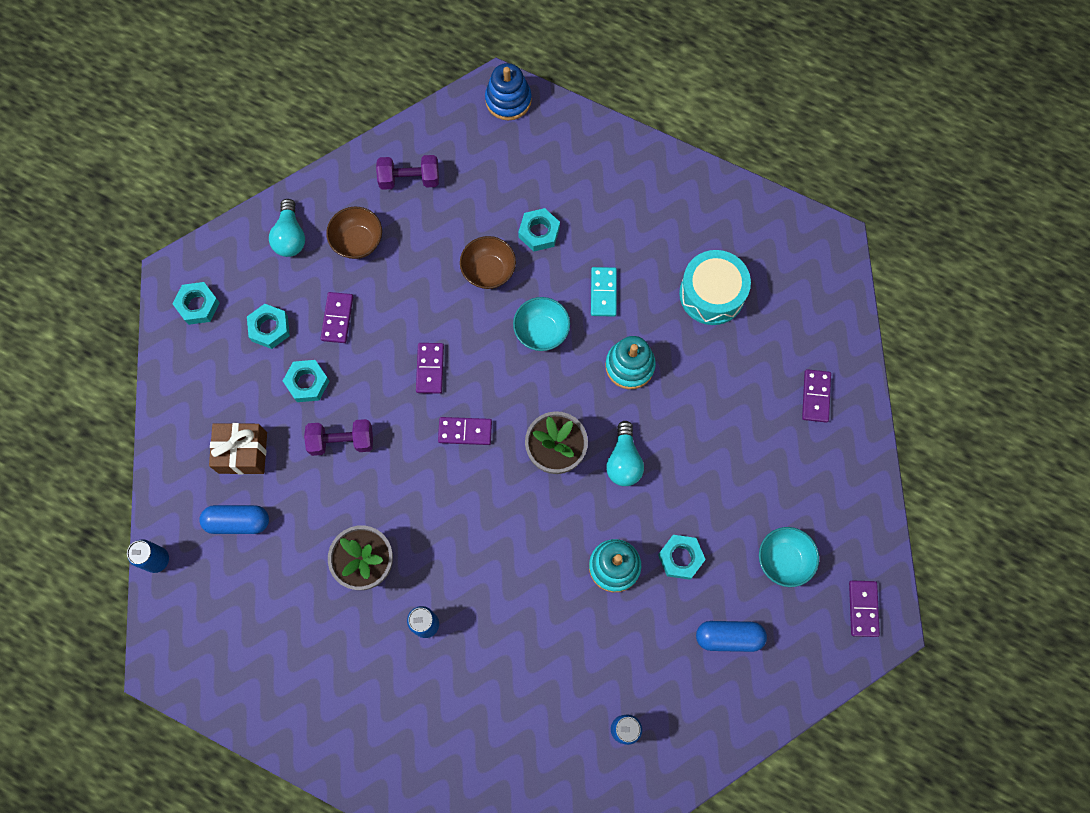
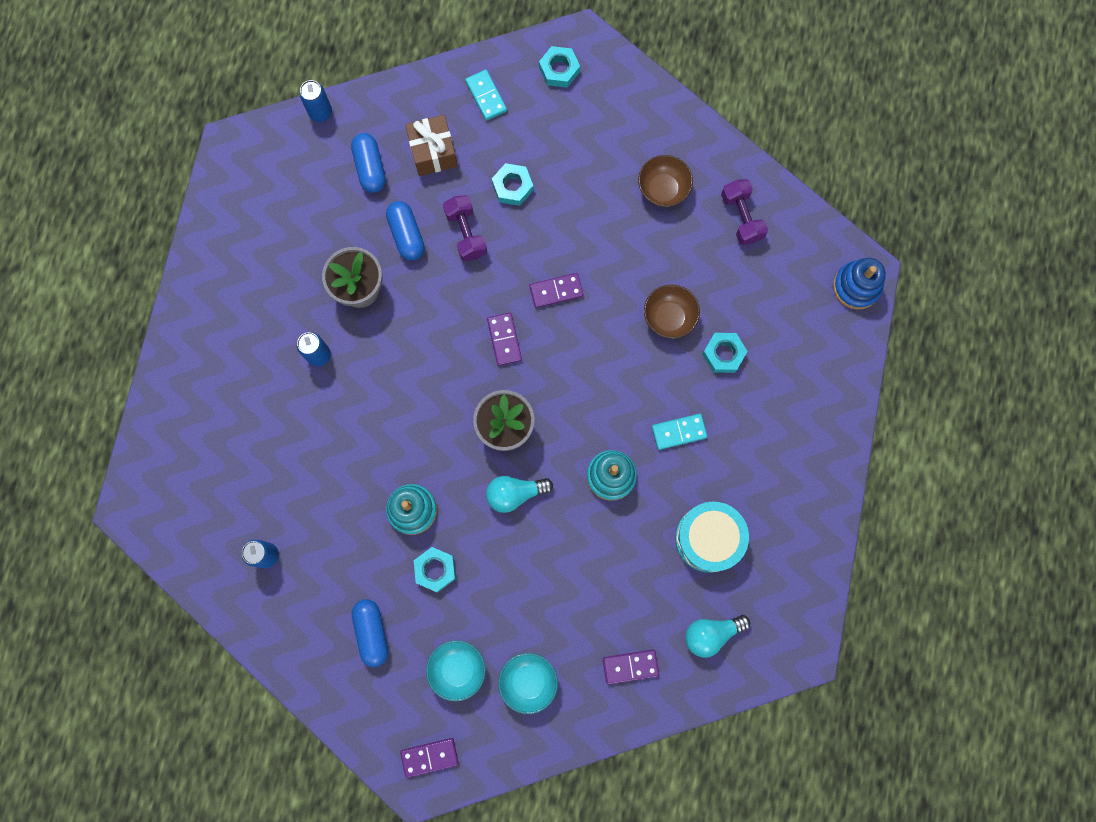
camera: 75 degrees right, 5 degrees up
turquoise nut [247,304,290,349] -> none
turquoise light bulb [269,199,305,257] -> turquoise light bulb moved to [685,615,750,658]
purple domino [321,292,353,343] -> none
turquoise bowl [513,297,570,351] -> turquoise bowl moved to [498,653,558,714]
none -> blue capsule [386,201,425,261]
none -> turquoise domino [465,70,507,121]

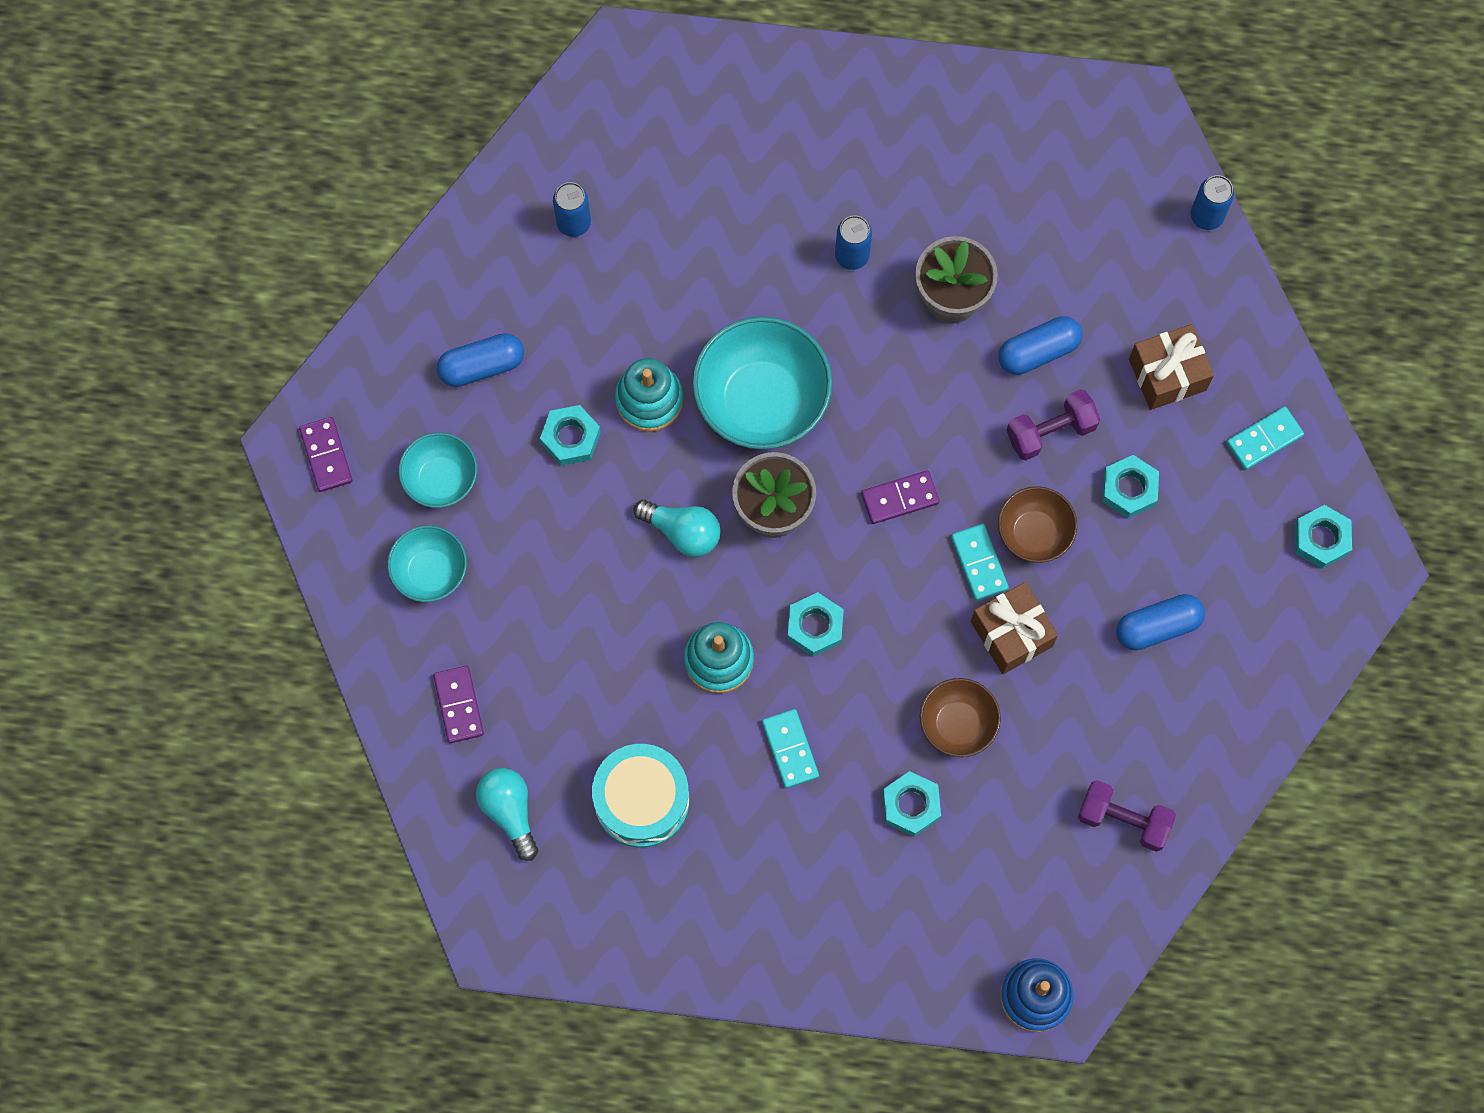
camera: 85 degrees right, 5 degrees down
blue capsule [351,133,386,193] -> blue capsule moved to [1116,594,1205,650]
turquoise light bulb [486,476,553,513] -> turquoise light bulb turned 135 degrees clockwise [633,499,720,557]
purple domino [529,273,583,308] -> turquoise domino [951,524,1009,601]
brown bowl [638,155,693,207] -> brown bowl moved to [998,486,1077,563]
purple dumbbell [721,179,768,245] -> purple dumbbell turned 45 degrees clockwise [1078,780,1176,852]
none -> turquoise bowl [692,316,833,449]
none -> turquoise nut [787,592,844,657]
none -> brown gift [971,582,1058,674]

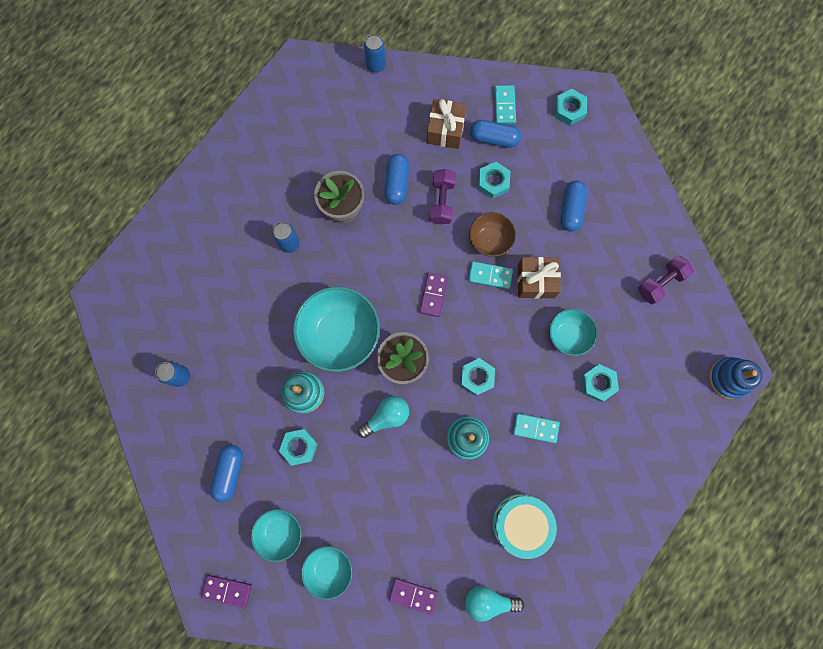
camera: 60 degrees left, 5 degrees up
brown bowl [920,678,1001,757] -> turquoise bowl [549,309,597,356]
none -> blue capsule [470,120,521,148]

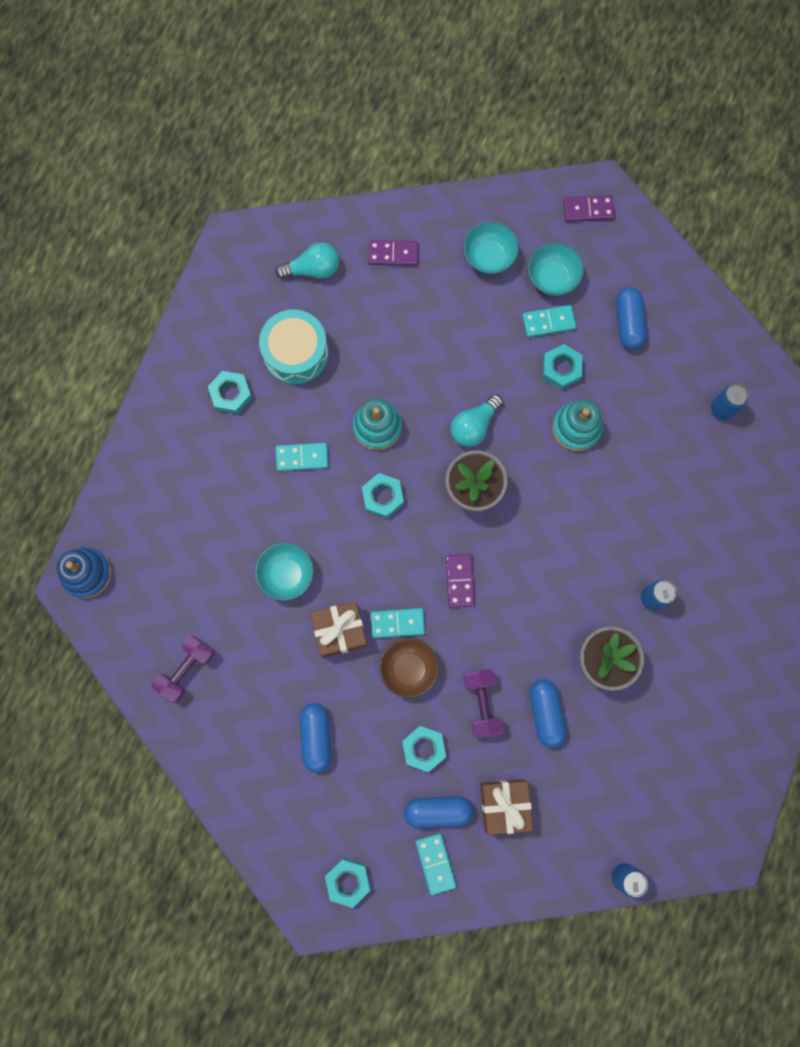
camera: 165 degrees right, 0 degrees up
turquoise bowl [293,286,380,372] -> none
turquoise nut [582,364,619,402] -> turquoise nut moved to [208,371,252,414]
none -> turquoise domino [522,305,576,338]

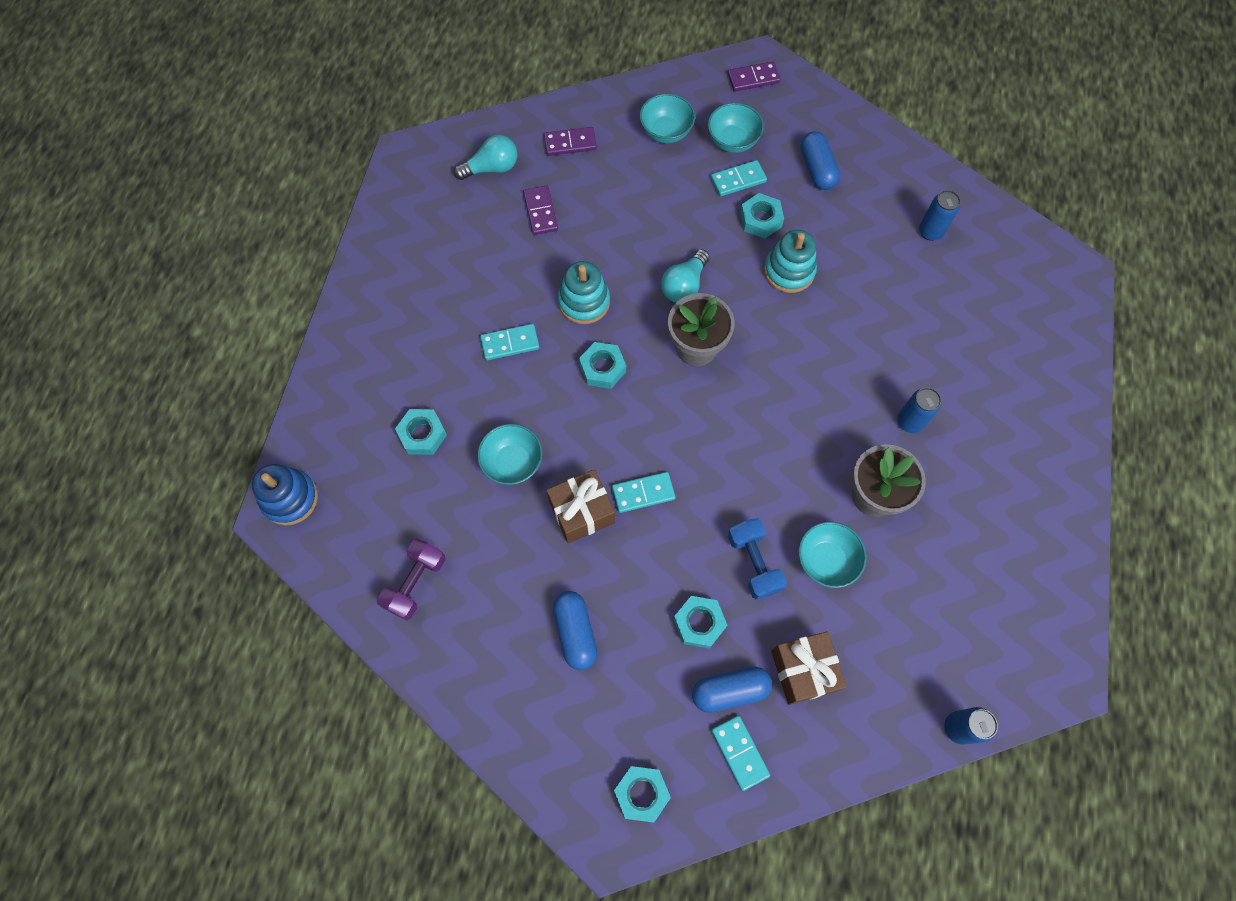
camera: 10 degrees left, 10 degrees down
turquoise nut [208,371,252,414] -> turquoise nut moved to [395,409,447,455]
turquoise drum [259,309,328,384] -> none
brown bowl [380,638,439,698] -> none
purple domino [446,554,475,608] -> purple domino moved to [523,186,558,235]
purple dumbbell [463,669,504,739] -> blue dumbbell [728,518,787,600]
blue capsule [530,679,566,748] -> turquoise bowl [798,522,867,588]

